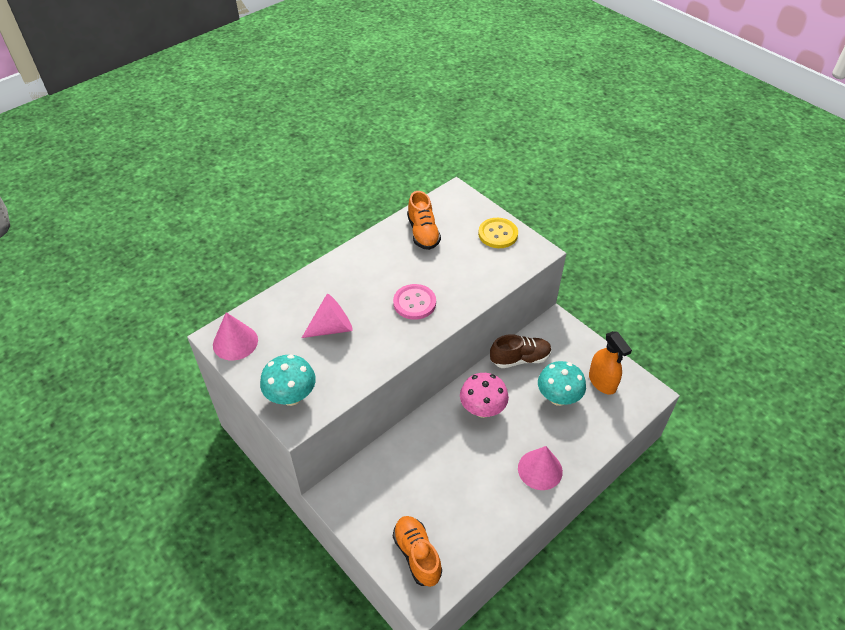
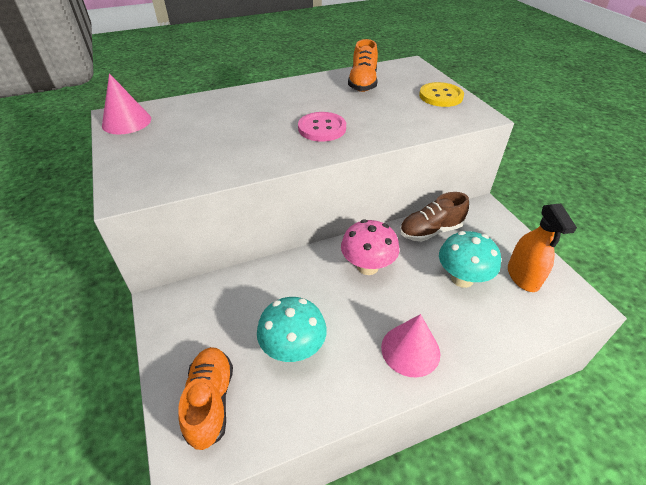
camera: 20 degrees right, 5 degrees down
turquoise mushroom [260,354,316,406] -> turquoise mushroom moved to [257,297,327,362]
pink cone [302,294,353,338] -> none
brown shoe [490,334,552,368] -> brown shoe turned 150 degrees clockwise [400,192,469,242]

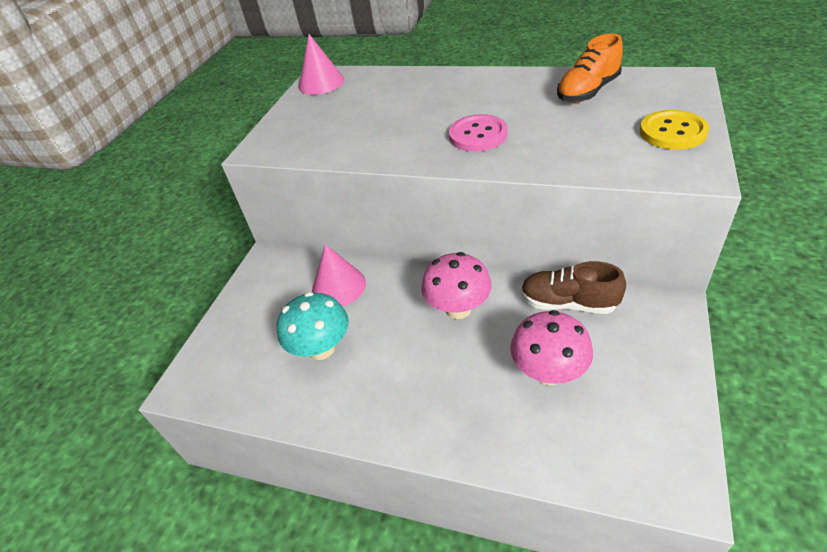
camera: 45 degrees right, 0 degrees up
orange shoe [178,347,233,450] -> none
pink cone [381,314,440,377] -> pink cone moved to [312,244,366,306]
turquoise mushroom [439,231,501,288] -> pink mushroom [510,310,593,385]
orange spray bottle [508,204,577,292] -> none

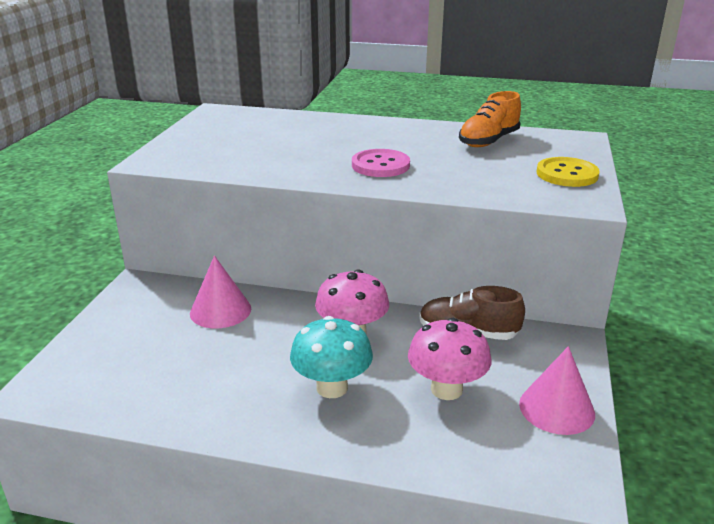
camera: 10 degrees left, 15 degrees down
turquoise mushroom [277,292,349,360] -> turquoise mushroom moved to [290,316,373,398]
pink cone [299,34,344,95] -> pink cone moved to [519,346,595,435]

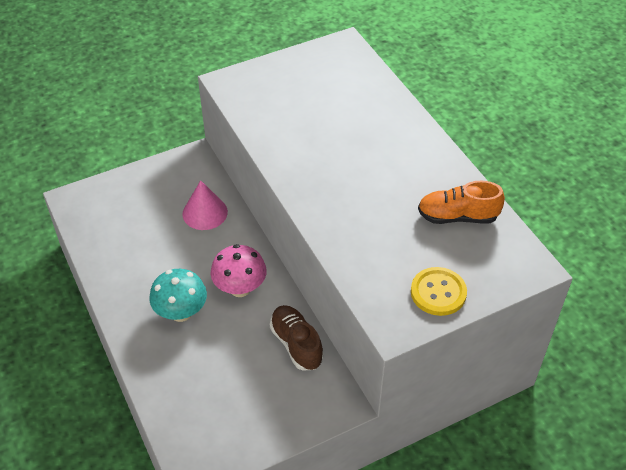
camera: 50 degrees right, 20 degrees up
pink button [352,149,410,177] -> none
pink mushroom [408,318,491,400] -> none
pink cone [519,346,595,435] -> none

